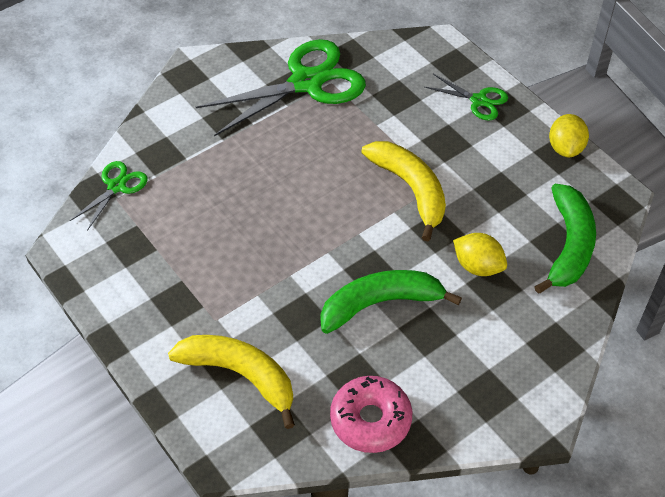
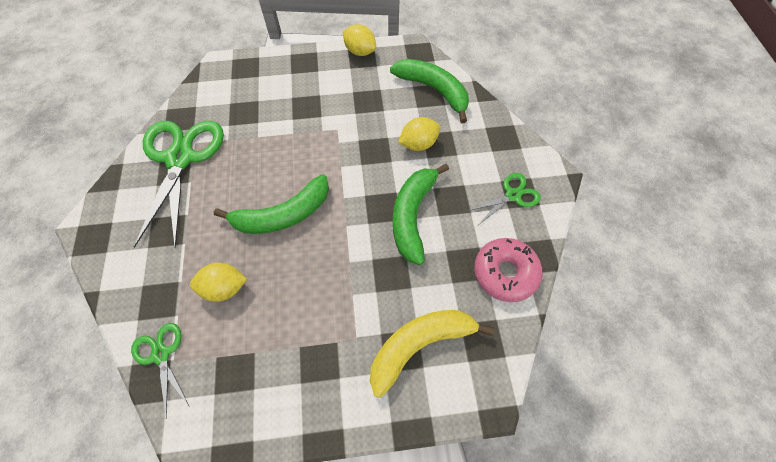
camera: 60 degrees left, 10 degrees up
yellow banana [361,141,446,241] -> none
green scissors [425,74,508,121] -> green scissors moved to [467,173,541,225]
none -> yellow lemon [190,263,247,302]
none -> green banana [214,174,329,234]

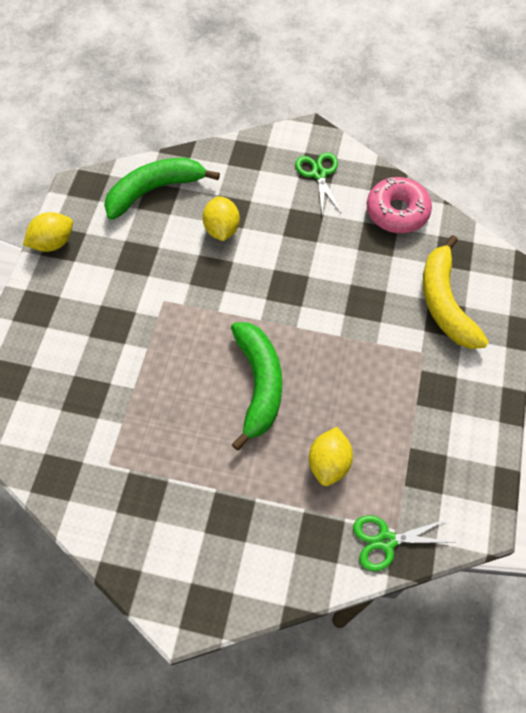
camera: 70 degrees left, 0 degrees up
green scissors [134,121,224,248] -> none
green banana [393,164,449,265] -> none

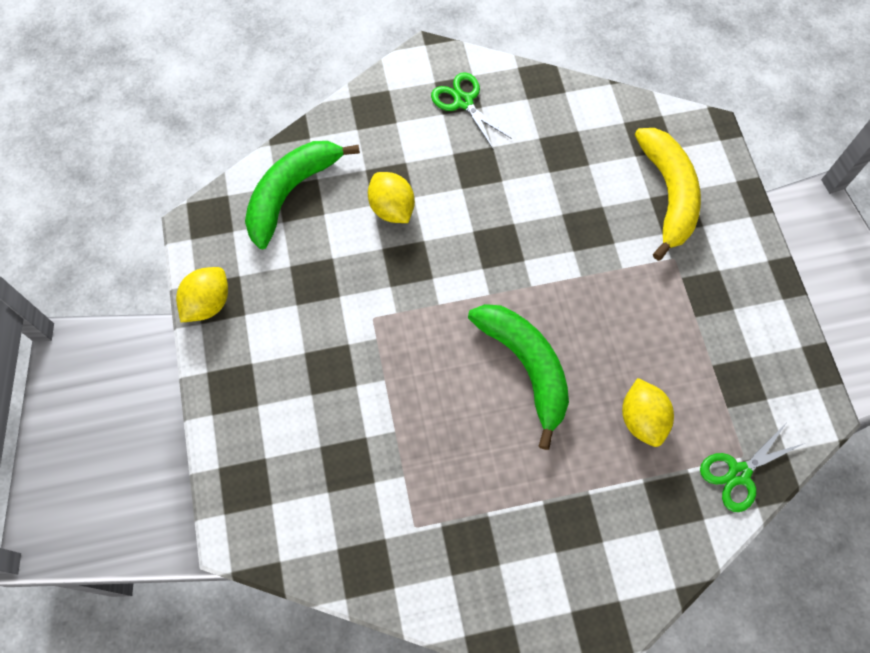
camera: 25 degrees left, 5 degrees up
pink donut [367,177,432,233] -> none
yellow banana [423,235,489,349] -> yellow banana turned 150 degrees counterclockwise [635,128,701,261]

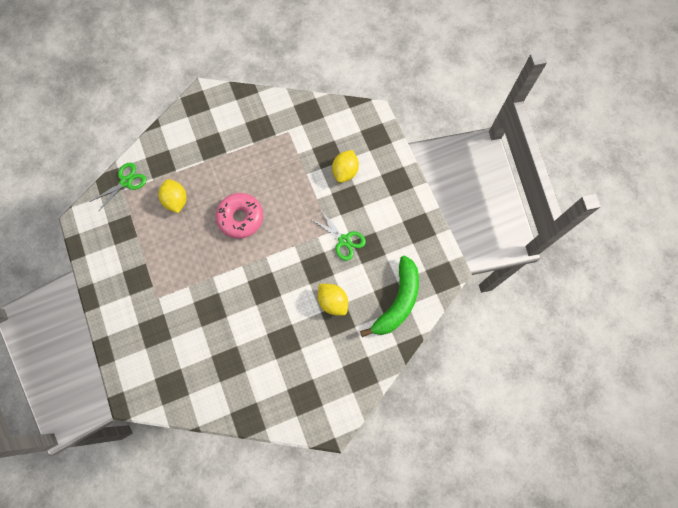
camera: 170 degrees right, 5 degrees up
yellow lemon [176,267,228,322] -> yellow lemon moved to [332,150,359,183]
green scissors [431,72,512,150] -> green scissors moved to [311,210,366,261]
green banana [468,304,569,450] -> pink donut [215,193,263,239]
yellow banana [635,128,701,261] -> none

